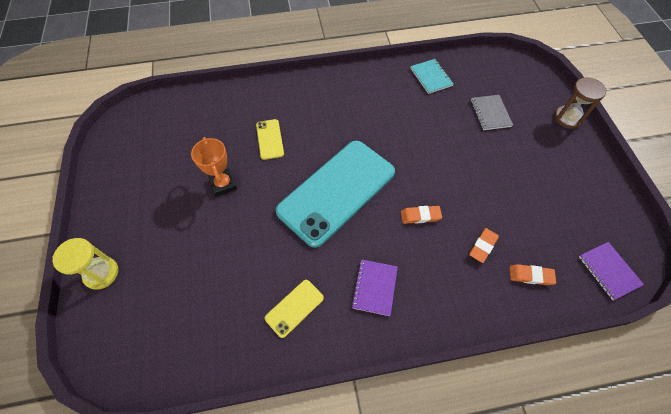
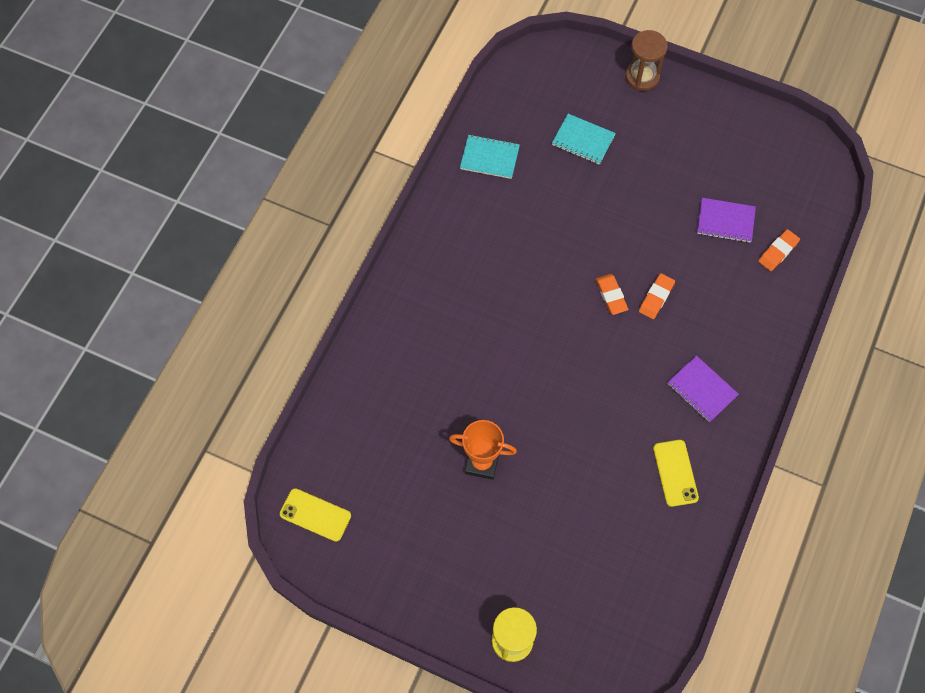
camera: 55 degrees left, 5 degrees up
yellow phone [256,119,284,160] -> yellow phone moved to [280,488,351,542]
turquoise phone [276,141,395,248] -> none
orange eraser [469,228,499,263] -> orange eraser moved to [596,274,628,315]
grey notebook [471,95,513,130] -> turquoise notebook [552,114,616,165]
purple notebook [579,242,644,300] -> purple notebook moved to [697,198,756,243]

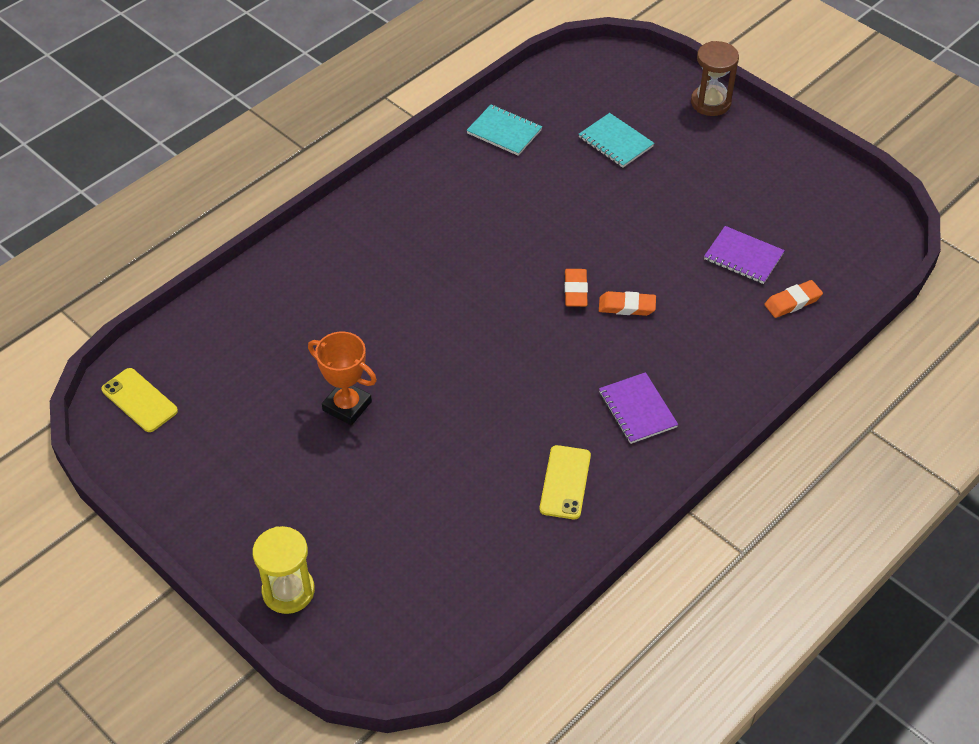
camera: 20 degrees right, 15 degrees down
orange eraser [639,273,675,319] -> orange eraser turned 45 degrees clockwise [599,291,656,316]

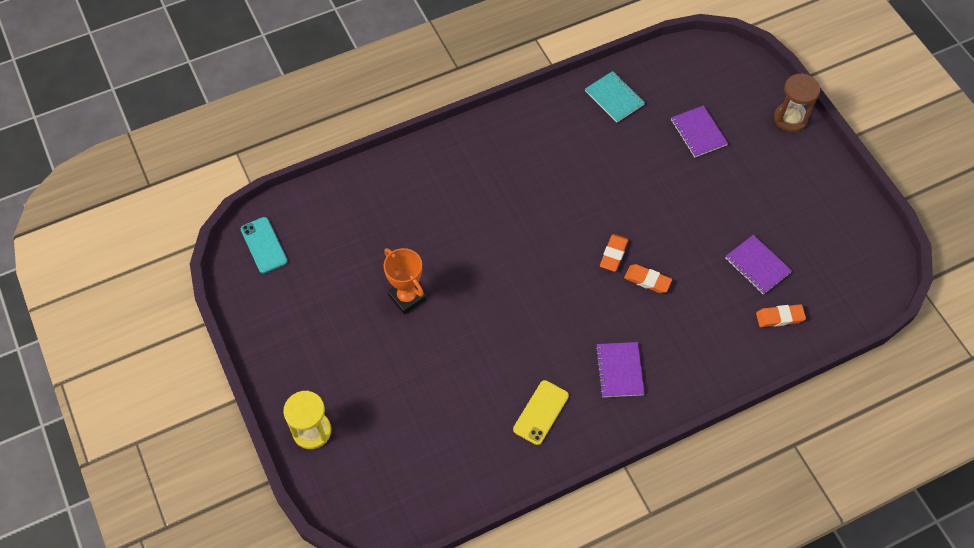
camera: 20 degrees right, 10 degrees up
yellow phone [101,368,178,432] -> turquoise phone [241,217,287,273]
turquoise notebook [578,113,654,168] -> purple notebook [671,105,728,158]

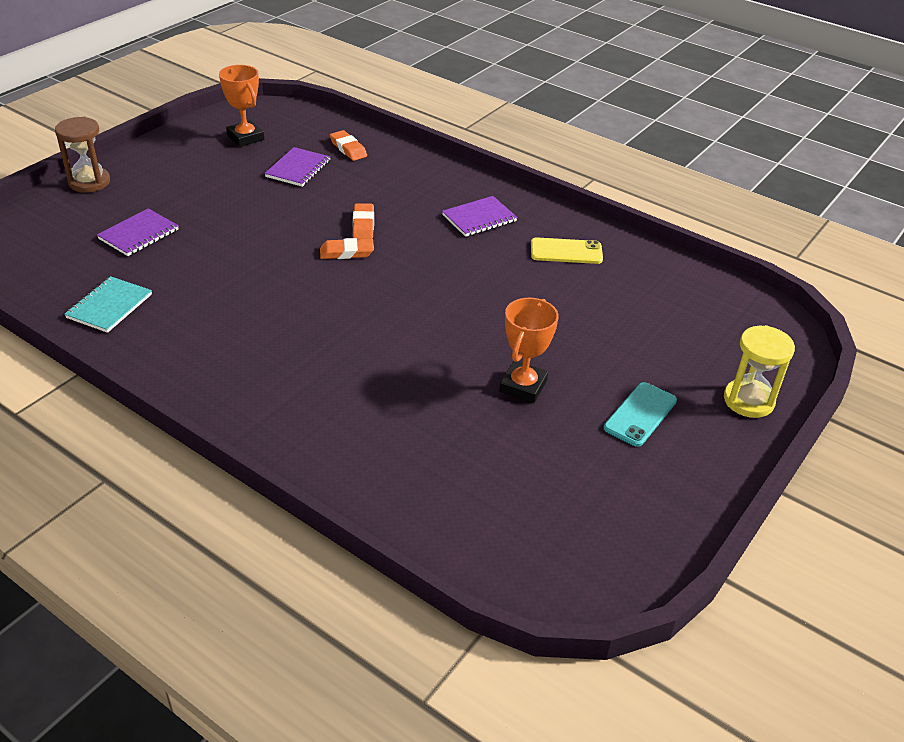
camera: 120 degrees left, 20 degrees down
turquoise phone [241,217,287,273] -> turquoise phone moved to [604,382,677,447]
none -> orange trophy [219,65,264,147]

